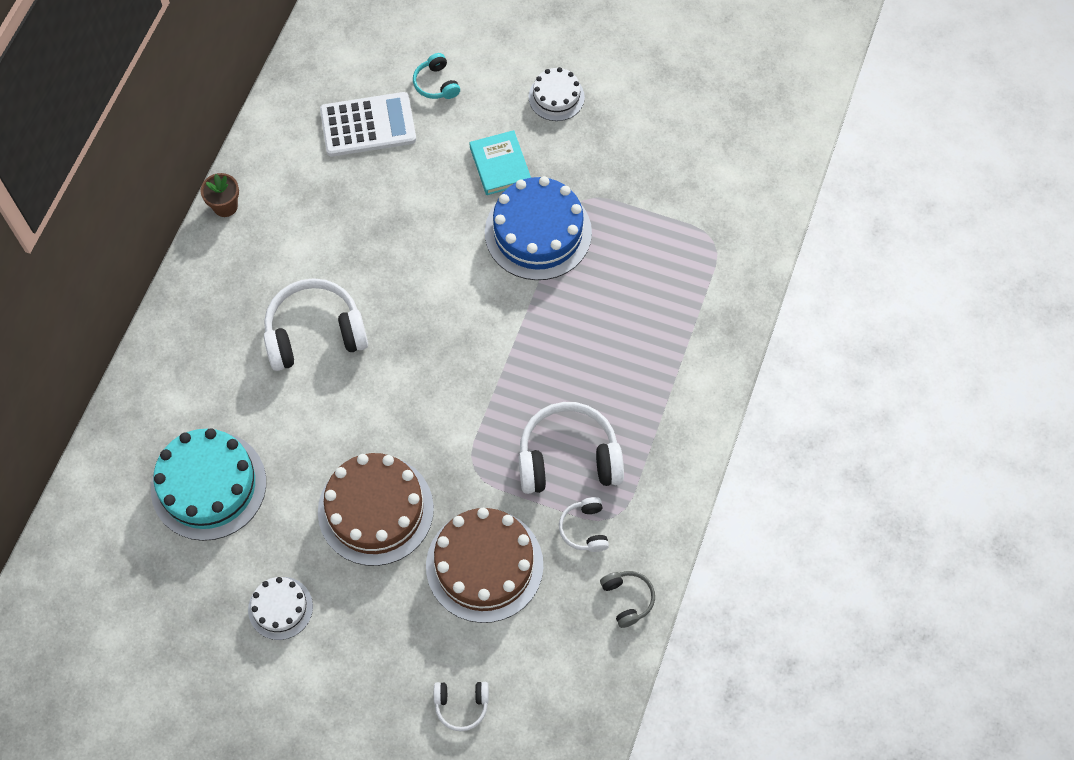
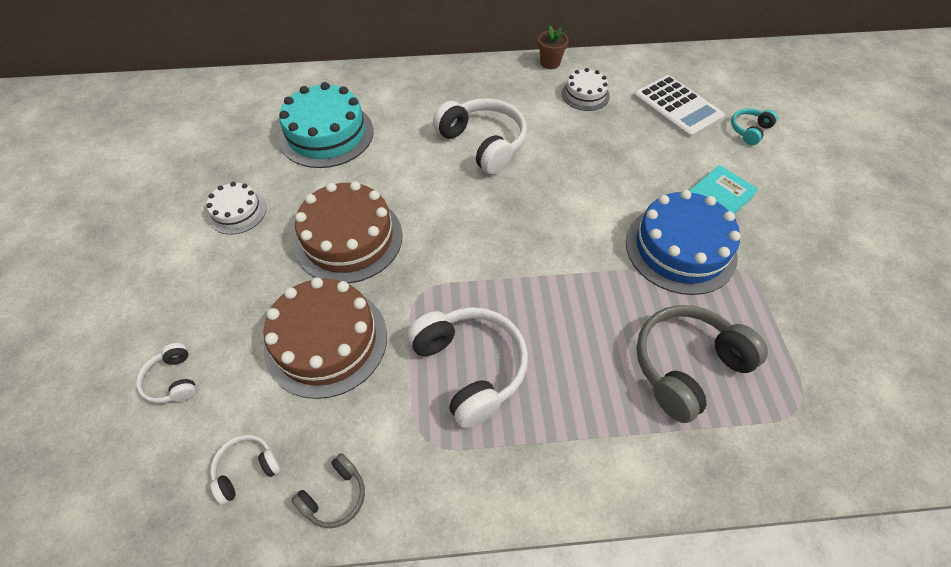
camera: 65 degrees right, 10 degrees down
white cake [529,67,585,121] -> white cake moved to [562,68,610,111]
white headphones [559,497,609,552] -> white headphones moved to [210,435,282,505]
none -> grey headphones [636,305,768,423]

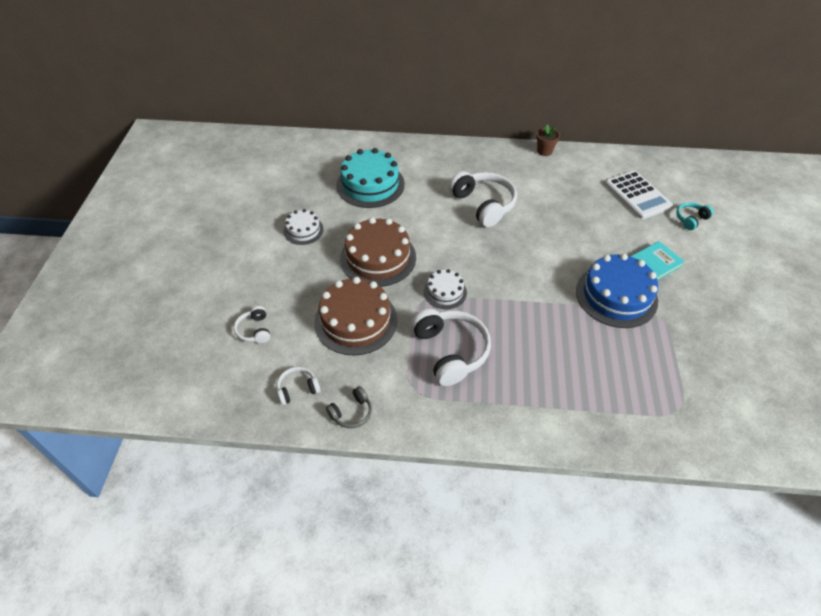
camera: 10 degrees right, 5 degrees down
white cake [562,68,610,111] -> white cake moved to [424,269,467,309]
grey headphones [636,305,768,423] -> none

